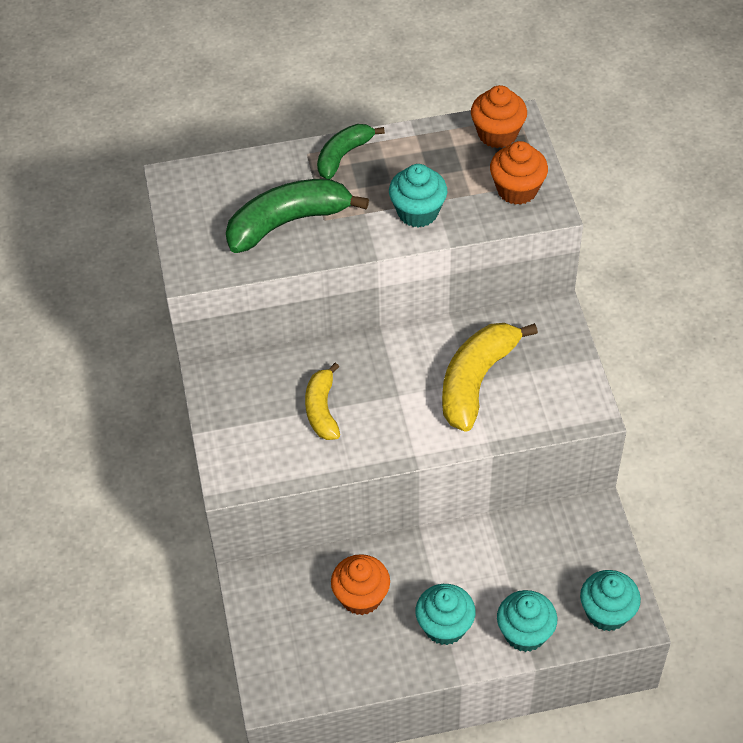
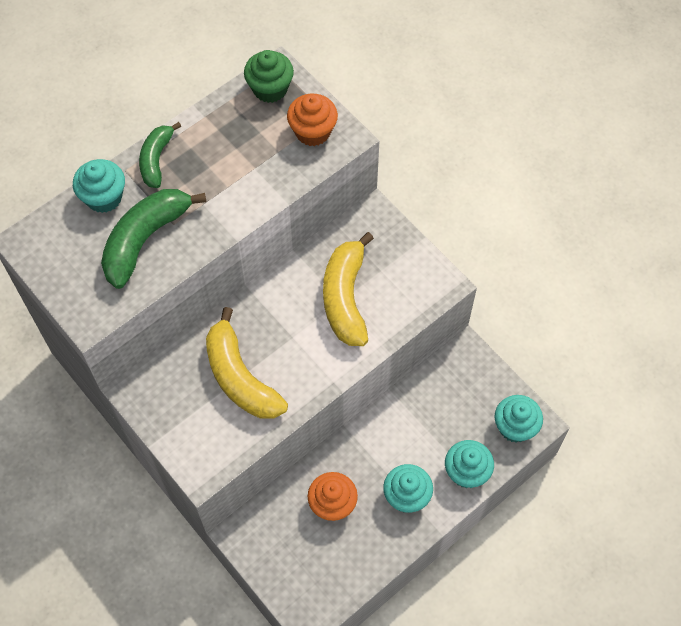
camera: 30 degrees left, 10 degrees up
yellow banana [305,363,340,440] -> yellow banana [206,307,288,419], size x1.64
turquoise cupcake [389,164,447,228] -> turquoise cupcake moved to [73,159,125,213]
orange cupcake [471,85,527,148] -> green cupcake [244,50,294,103]

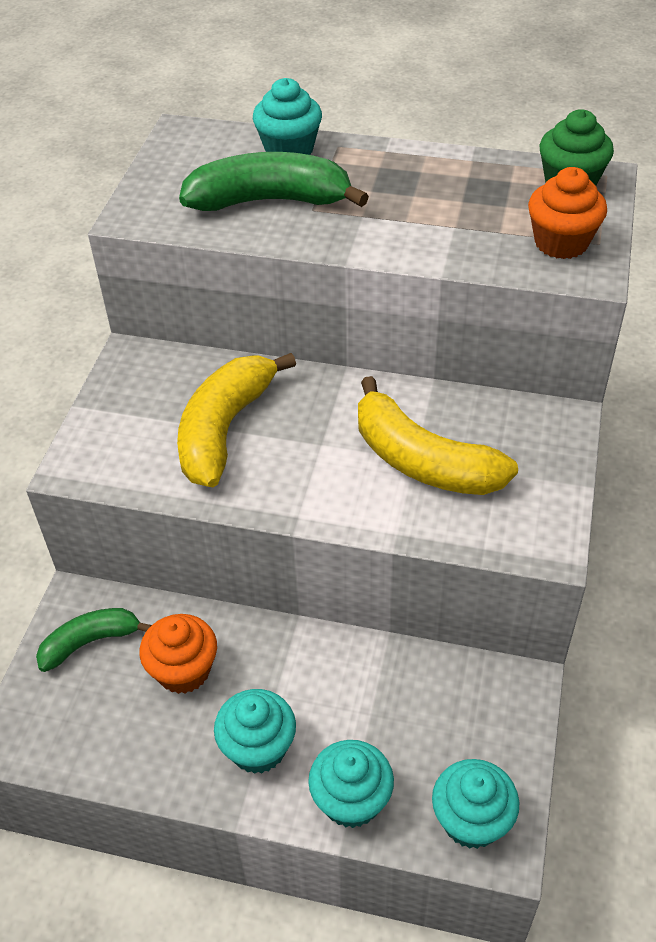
camera: 55 degrees right, 15 degrees down
green banana [139,122,181,188] -> green banana moved to [36,608,151,672]
yellow banana [323,232,374,346] -> yellow banana turned 105 degrees counterclockwise [358,376,518,495]

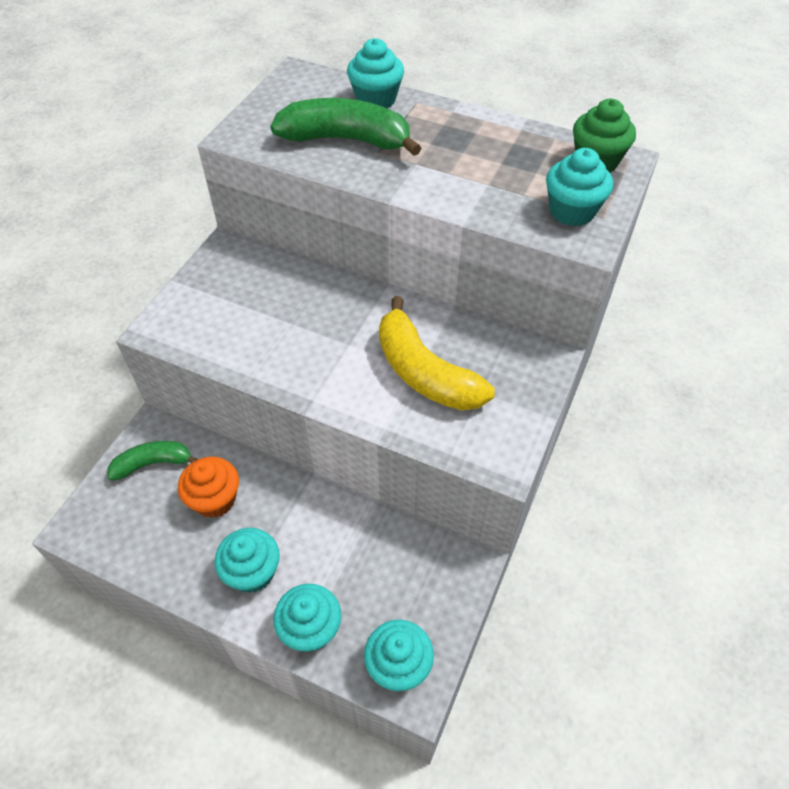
camera: 10 degrees right, 5 degrees up
yellow banana [177,353,296,487] -> none
orange cupcake [528,167,607,259] -> turquoise cupcake [546,148,613,226]

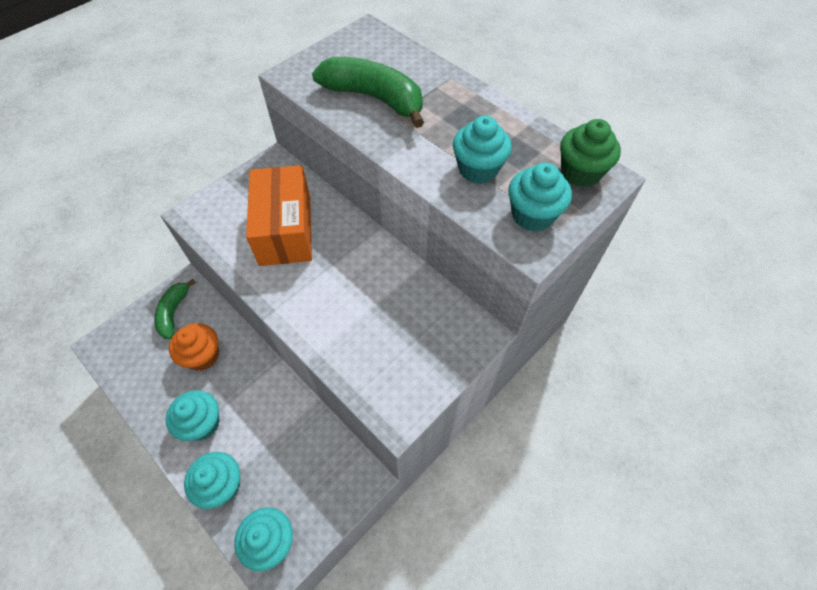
camera: 20 degrees right, 5 degrees up
green banana [107,441,198,481] -> green banana turned 90 degrees counterclockwise [154,279,196,339]
turquoise cupcake [347,38,404,109] -> turquoise cupcake moved to [453,116,512,184]
yellow banana [379,296,495,410] -> none
none -> orange box [246,165,312,266]

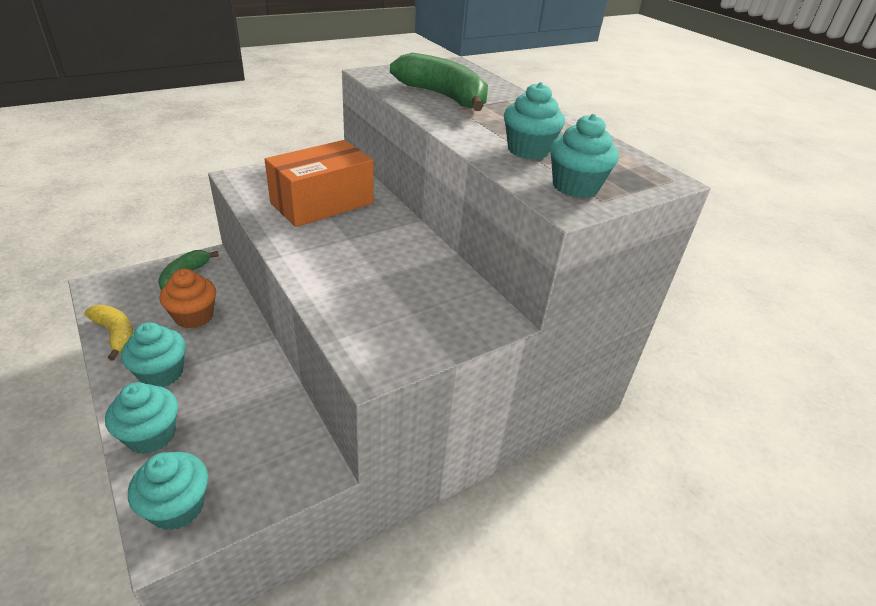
camera: 10 degrees right, 20 degrees down
orange box [246,165,312,266] -> orange box turned 45 degrees clockwise [264,140,373,227]
green cupcake [560,119,621,187] -> none
none -> yellow banana [84,305,134,361]

